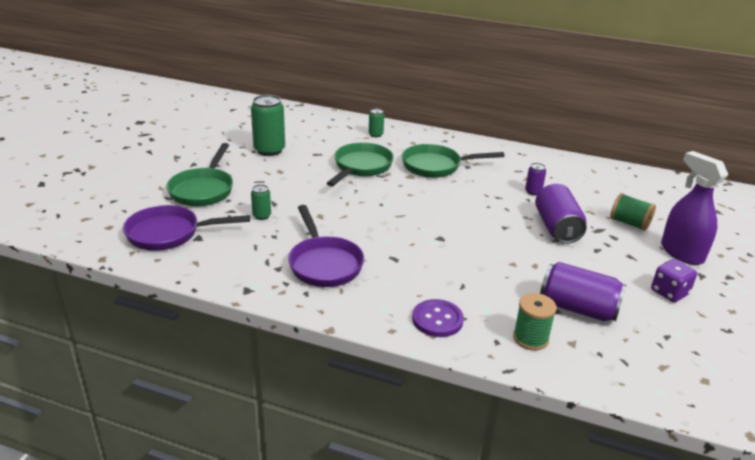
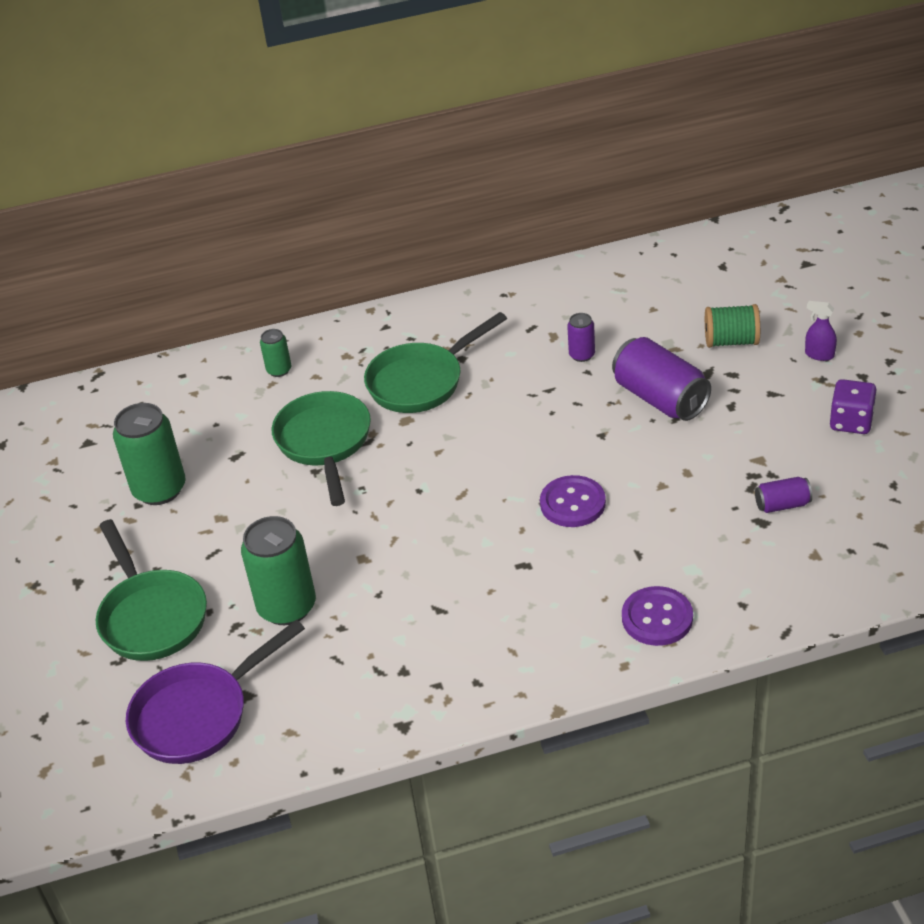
camera: 30 degrees left, 10 degrees up
green can [251,184,271,220] -> green can [241,516,316,625], size x1.99
purple pan [288,205,364,287] -> none
green spool [513,293,557,350] -> none
purple can [540,262,627,321] -> purple can [755,477,812,513], size x0.50
purple spray bottle [661,151,728,265] -> purple spray bottle [805,301,837,361], size x0.45
none -> purple button [540,475,606,527]

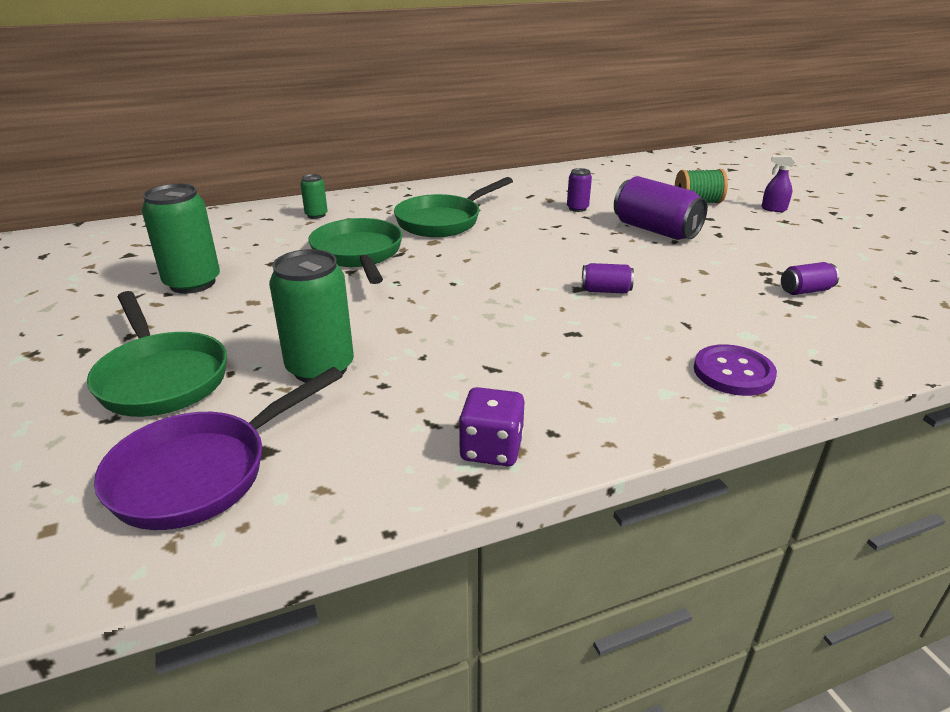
camera: 10 degrees left, 10 degrees down
purple button [540,475,606,527] -> purple can [581,263,634,294]
purple dice [830,379,876,434] -> purple dice moved to [459,387,525,466]

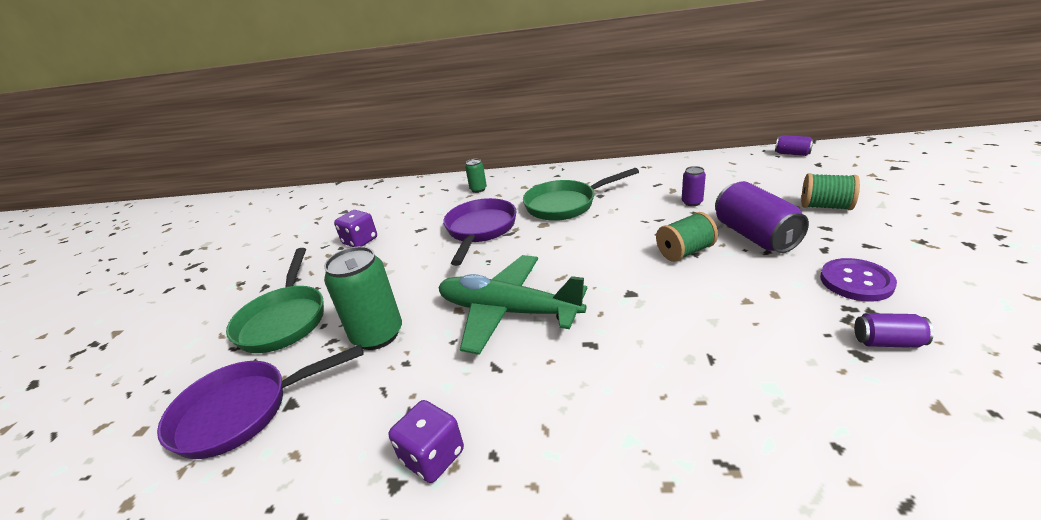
camera: 30 degrees right, 0 degrees up
green can [142,183,220,294] -> purple dice [334,210,377,247]
green pan [308,218,403,284] -> purple pan [443,198,517,266]
purple can [581,263,634,294] -> purple can moved to [775,135,814,156]
purple button [694,344,777,396] -> purple button moved to [820,258,897,301]
purple spray bottle [761,155,795,212] -> none
none -> green plane [438,255,587,355]
none -> green spool [656,212,718,262]

